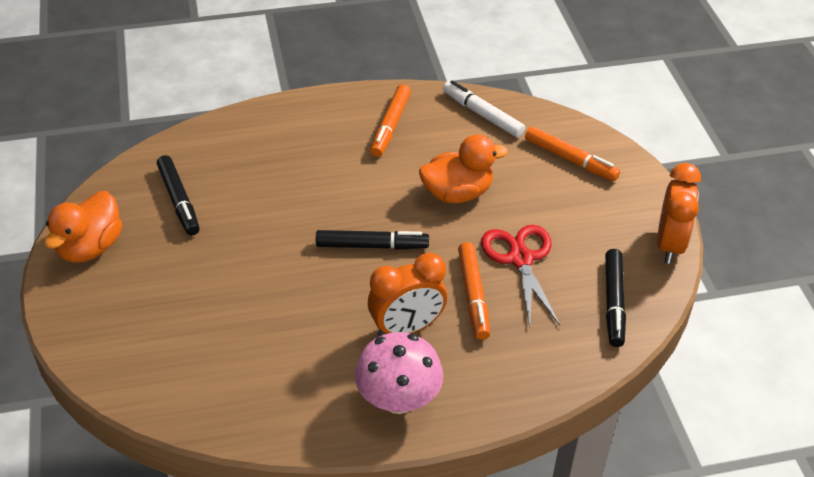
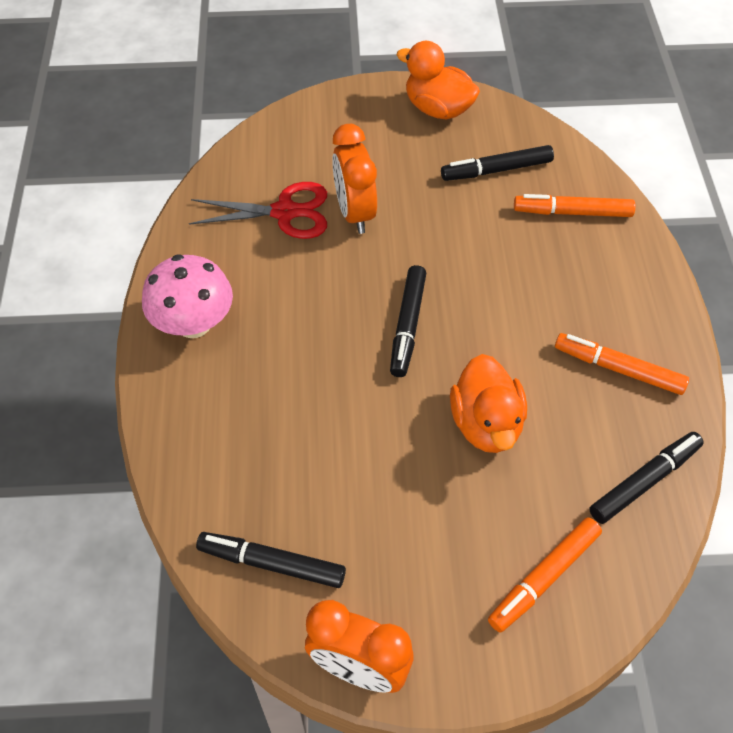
camera: 100 degrees right, 10 degrees up
orange clock [368,253,447,336] -> orange clock moved to [332,124,377,234]
white marker [443,80,525,138] -> black marker [589,432,704,524]
orange marker [458,242,490,340] -> orange marker moved to [514,194,636,217]
red scissors [481,225,560,326] -> red scissors moved to [189,182,327,239]

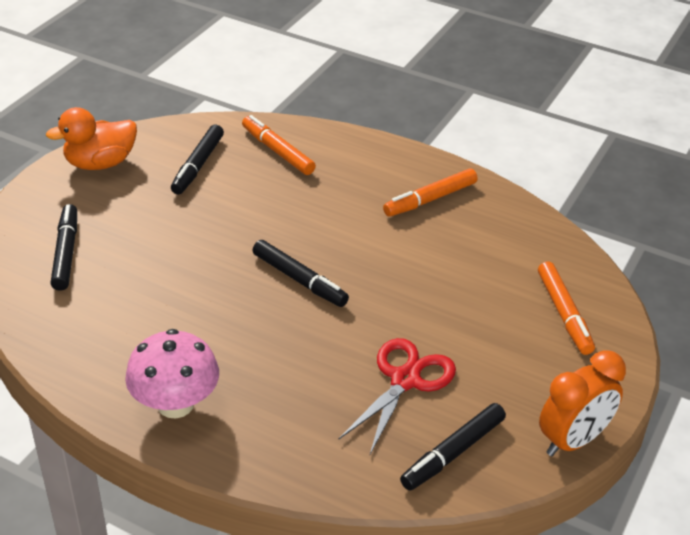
camera: 60 degrees left, 15 degrees down
red scissors [189,182,327,239] -> red scissors moved to [338,338,456,454]
orange clock [332,124,377,234] -> none
orange duck [450,354,527,453] -> none
orange marker [514,194,636,217] -> orange marker turned 105 degrees clockwise [242,115,316,175]
black marker [589,432,704,524] -> black marker moved to [50,204,77,291]

